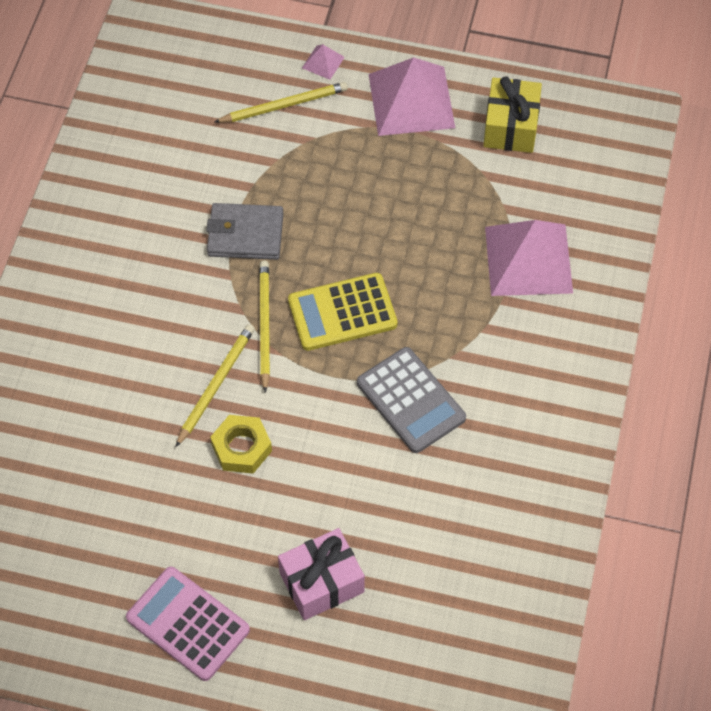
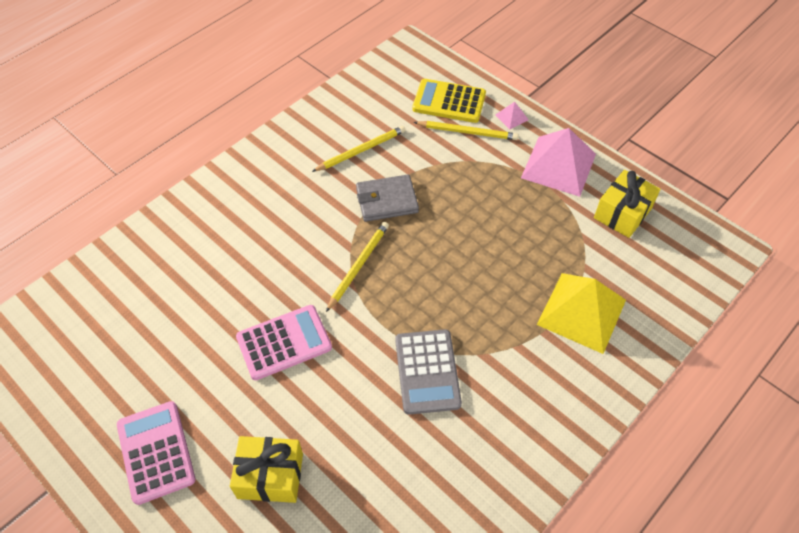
camera: 30 degrees right, 5 degrees down
yellow pencil [176,324,255,447] -> yellow pencil moved to [312,126,406,172]
grey wallet [206,203,284,260] -> grey wallet turned 45 degrees counterclockwise [356,174,419,222]
yellow nut [210,415,272,474] -> pink calculator [236,305,332,380]
pink gift [278,528,365,620] -> yellow gift [230,436,303,503]
yellow calculator [288,273,398,351] -> yellow calculator moved to [413,79,486,123]
pink pyramid [485,220,573,296] -> yellow pyramid [537,273,626,354]

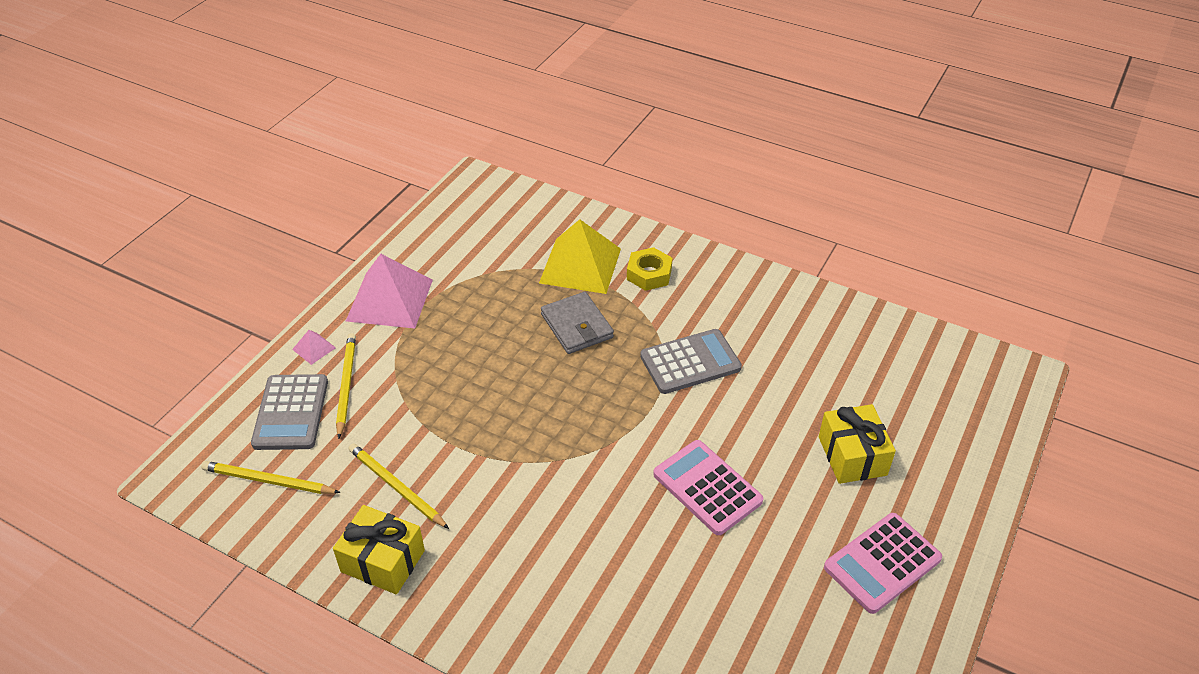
camera: 105 degrees left, 10 degrees down
yellow pencil [326,222,389,312] -> yellow pencil moved to [201,461,341,494]
grey wallet [356,174,419,222] -> grey wallet moved to [541,292,614,354]
yellow calculator [413,79,486,123] -> grey calculator [251,374,328,450]
yellow gift [594,170,660,238] -> yellow gift moved to [333,505,425,594]
none -> yellow nut [627,247,672,291]

